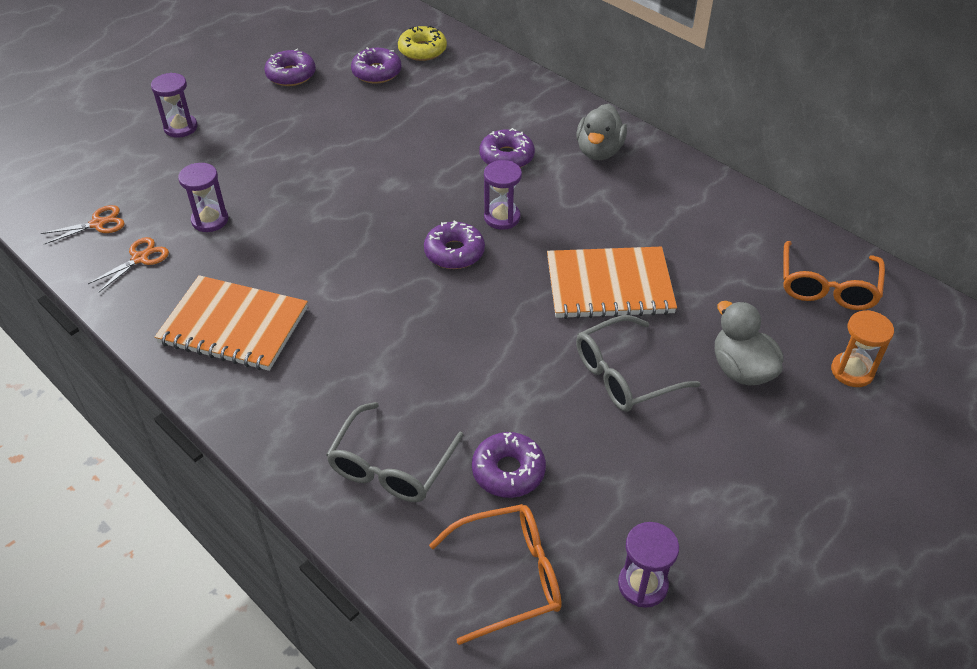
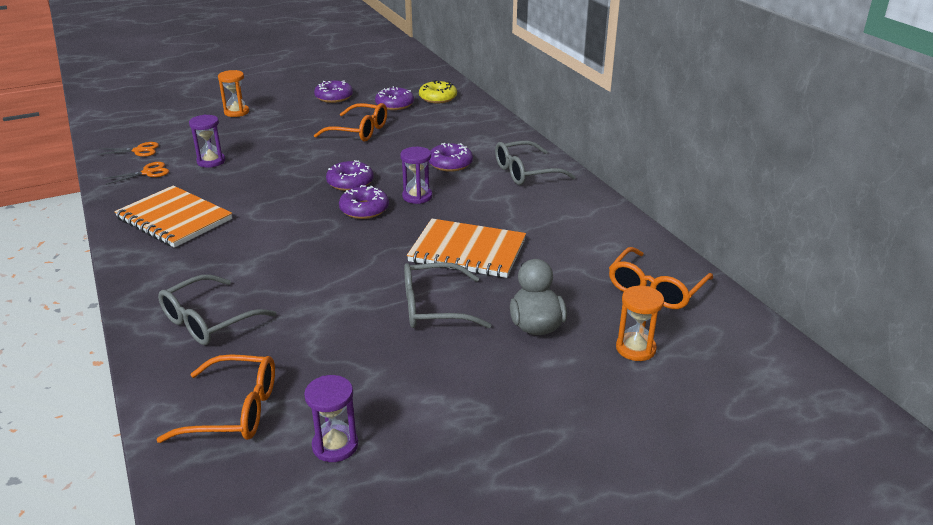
camera: 20 degrees right, 15 degrees down
purple hourglass [151,73,198,138] -> orange hourglass [218,70,249,117]
purple donut [472,432,546,498] -> purple donut moved to [326,160,373,191]
grey duck [576,104,627,160] -> grey glasses [495,141,576,185]
none -> orange glasses [314,103,387,141]

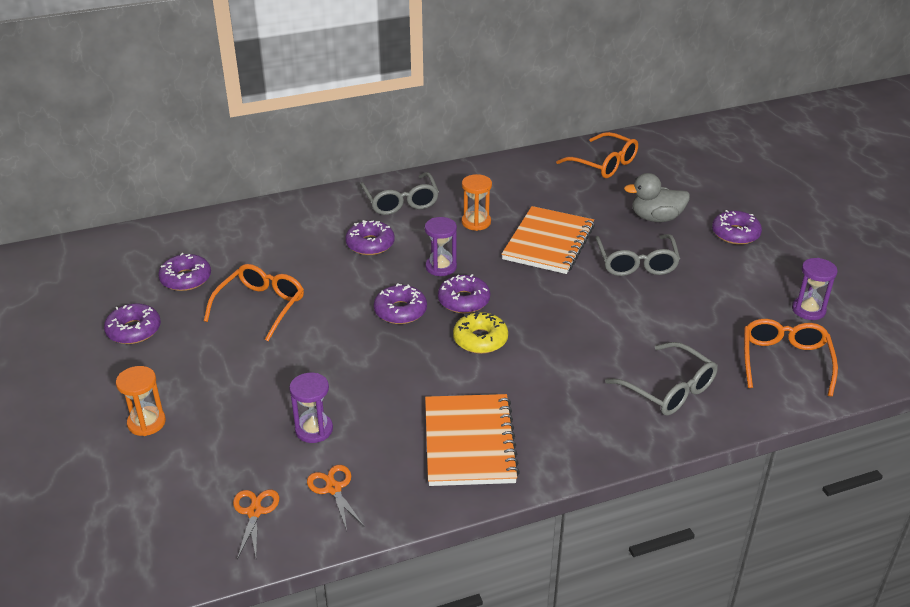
camera: 85 degrees left, 5 degrees up
orange notebook [114,185,232,248] -> orange notebook turned 45 degrees counterclockwise [425,394,520,486]
yellow donut [419,80,457,103] -> yellow donut moved to [453,311,508,354]
orange hourglass [616,286,664,361] -> orange hourglass moved to [462,174,492,231]
none -> purple donut [712,210,762,245]

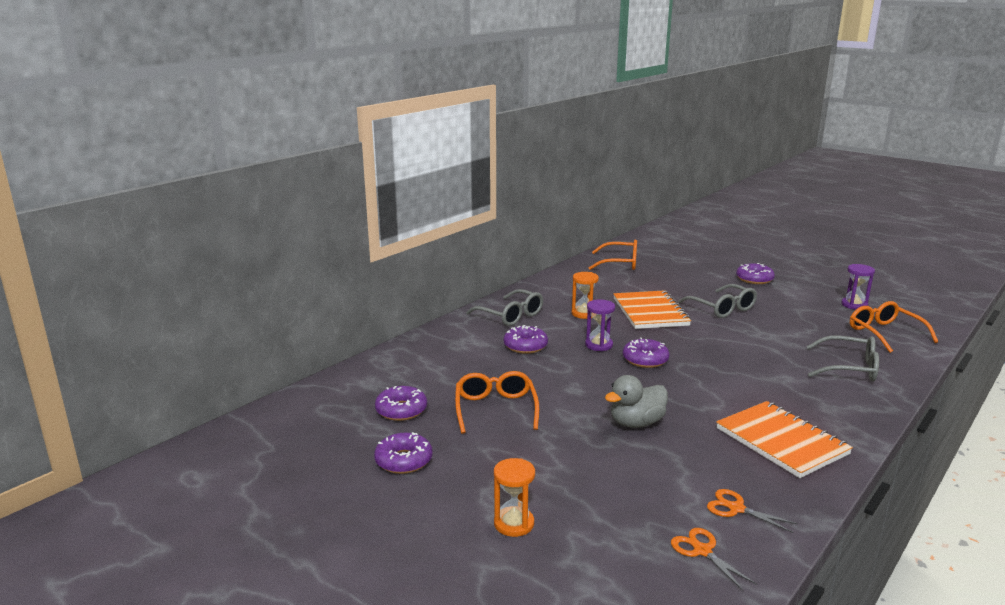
camera: 30 degrees left, 15 degrees down
purple hourglass [289,373,333,443] -> none
purple donut [374,283,427,324] -> none
yellow donut [453,311,508,354] -> none
grey duck [624,173,690,222] -> grey duck moved to [605,375,668,428]

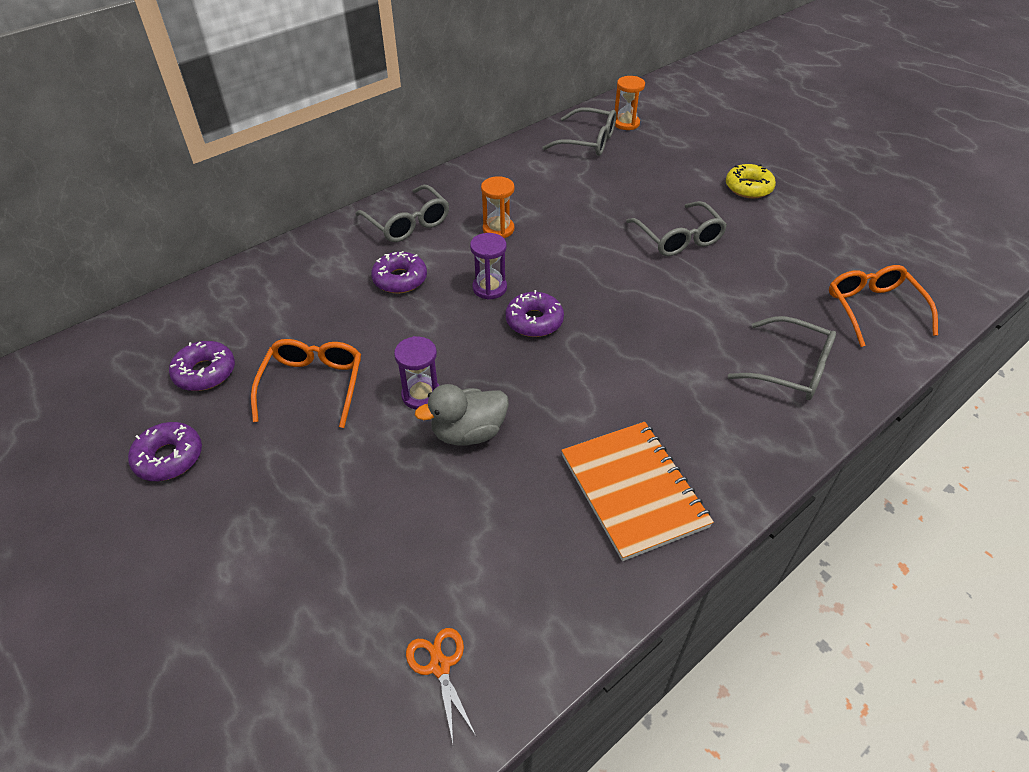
camera: 10 degrees right, 25 degrees up
orange hourglass [494,458,535,537] -> orange hourglass moved to [615,76,645,130]
orange glasses [589,240,637,270] -> grey glasses [542,107,616,156]
orange notebook [613,290,691,329] -> none
orange scissors [707,489,798,533] -> none
purple donut [736,263,775,284] -> yellow donut [726,164,776,198]
purple hourglass [841,264,875,310] -> purple hourglass moved to [394,336,439,410]

